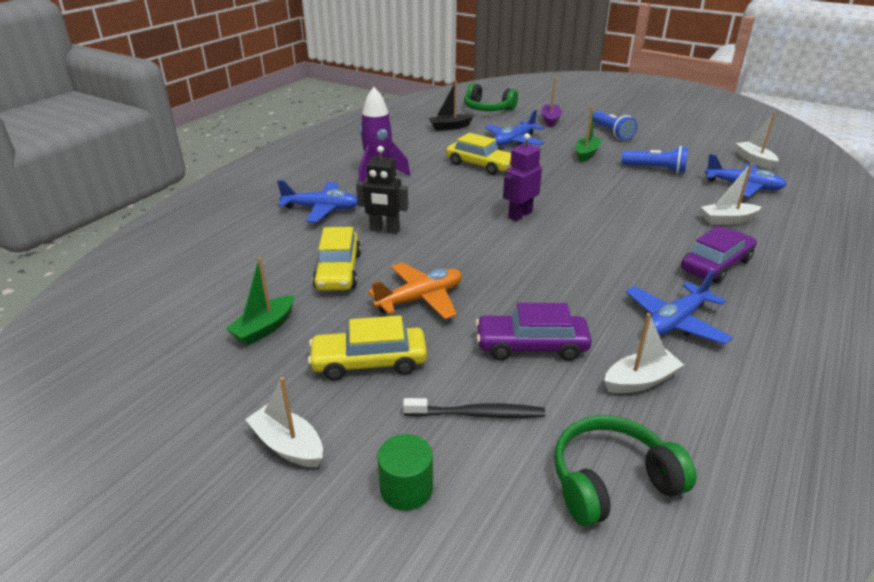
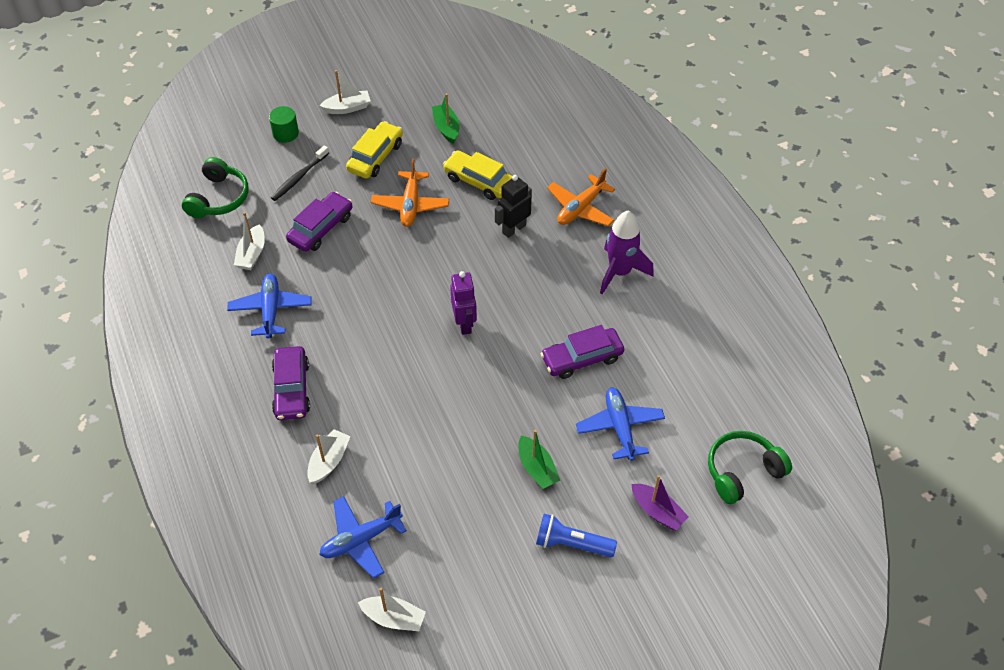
camera: 125 degrees right, 20 degrees up
blue plane [277,180,358,223] -> orange plane [547,168,615,226]
black boat [429,81,473,131] -> none
yellow car [446,133,512,175] -> purple car [540,325,624,379]
blue flashlight [622,146,688,174] -> none

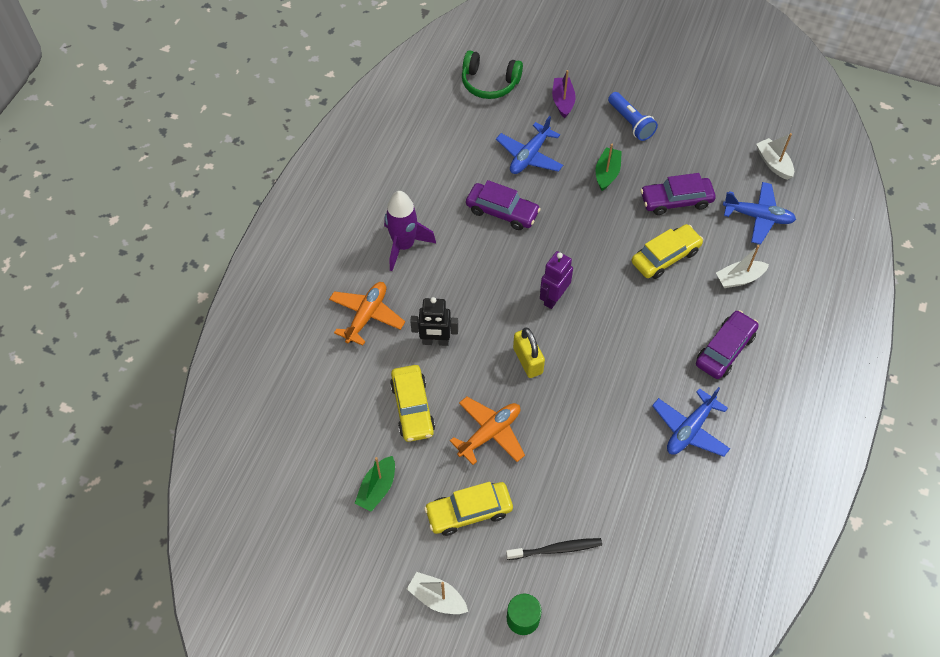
camera: 135 degrees left, 5 degrees up
green headphones [182,157,248,218] -> none
white boat [234,212,265,270] -> none
purple car [286,192,352,252] -> purple car moved to [641,173,716,215]
orange plane [547,168,615,226] -> orange plane turned 60 degrees counterclockwise [329,282,405,346]
none -> yellow padlock [513,327,545,378]
none -> yellow car [632,224,704,279]

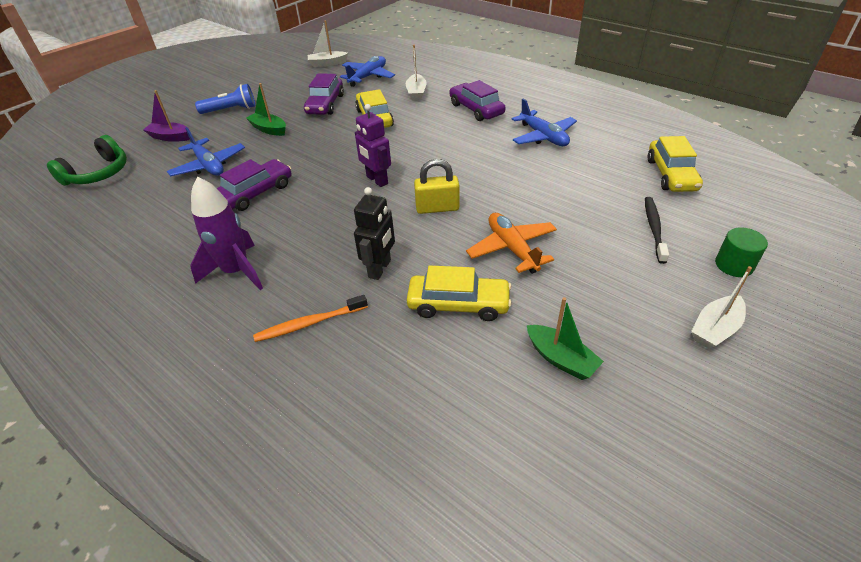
camera: 70 degrees left, 15 degrees down
orange plane [329,282,405,346] -> orange toothbrush [253,295,368,342]
yellow car [424,482,513,536] -> yellow car moved to [647,136,703,192]

